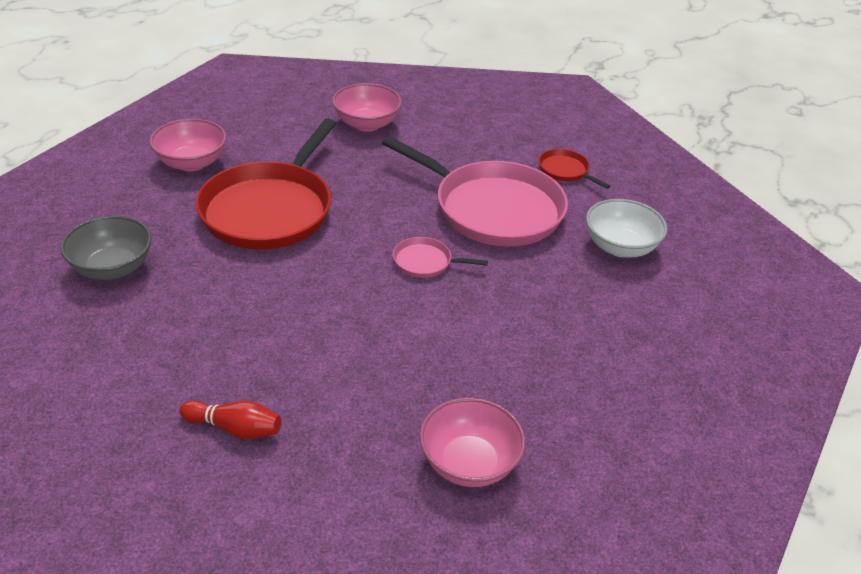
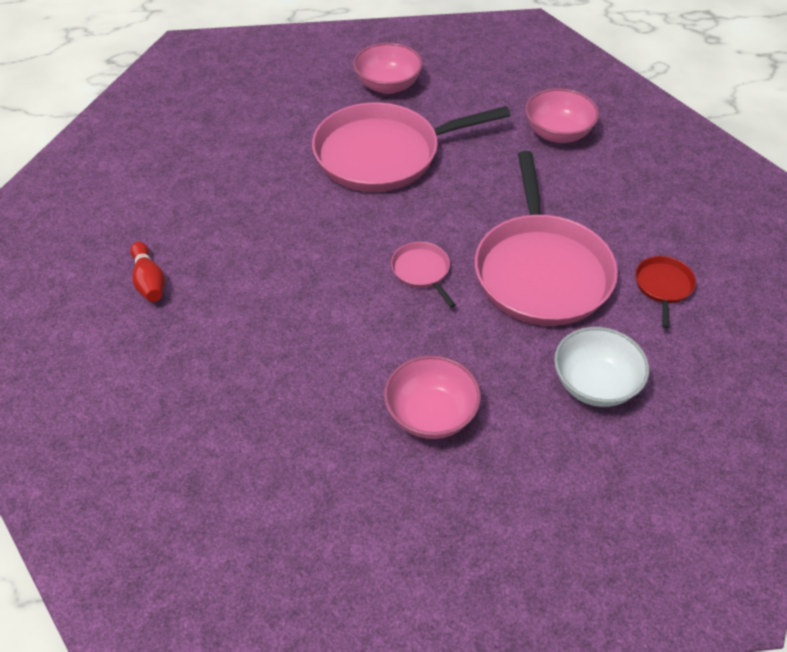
camera: 55 degrees right, 10 degrees up
grey bowl [61,216,152,280] -> none
red pan [196,118,336,249] -> pink pan [312,102,510,192]
pink bowl [419,398,526,487] -> pink bowl moved to [384,355,481,439]

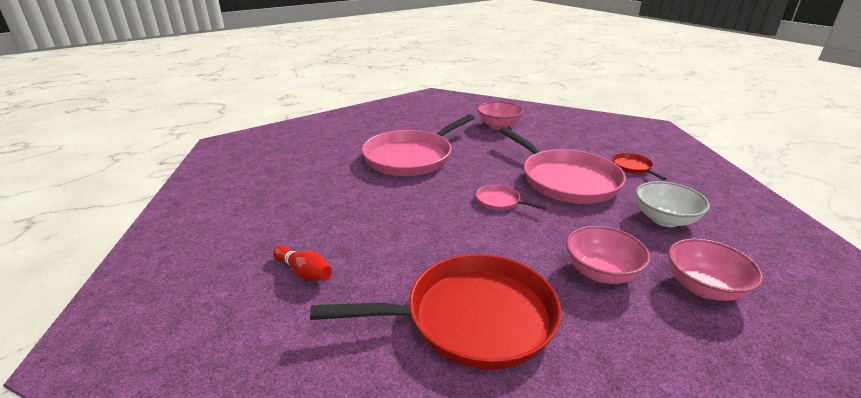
camera: 30 degrees left, 20 degrees down
pink bowl [353,43,423,94] -> pink bowl moved to [668,238,763,301]
none -> red pan [310,254,561,370]

